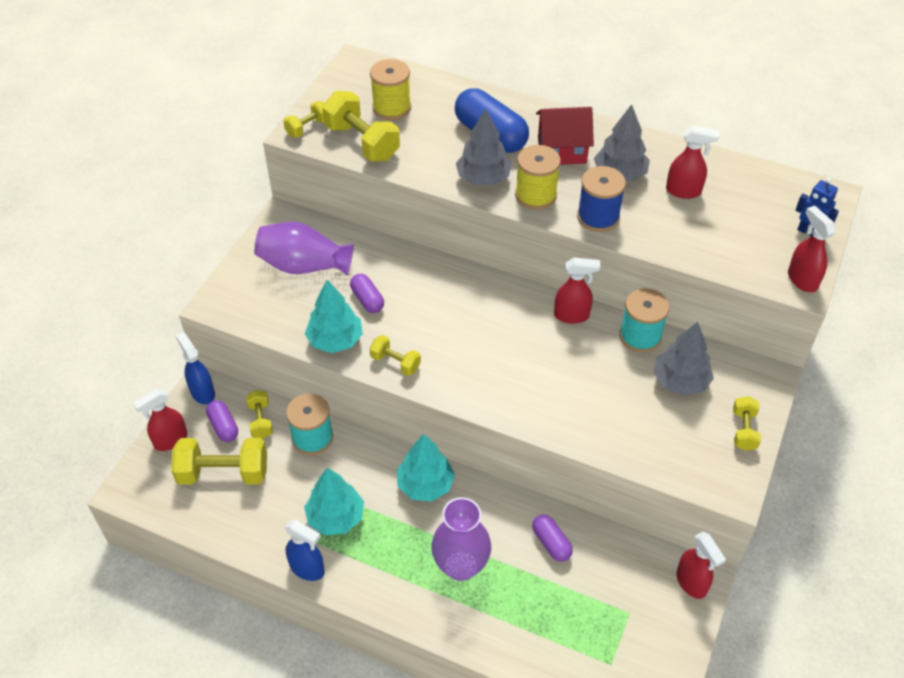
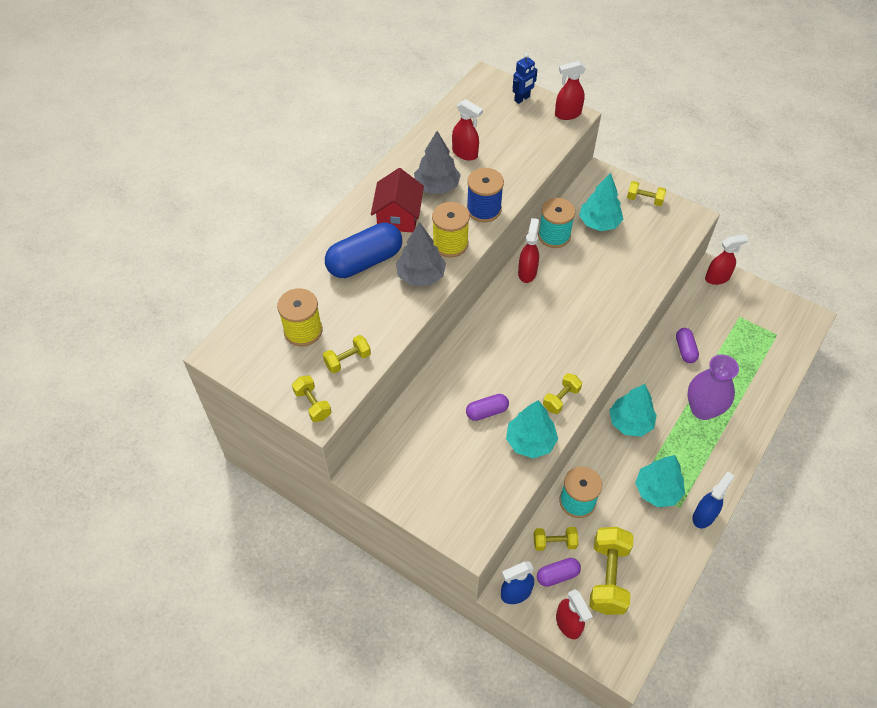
camera: 80 degrees left, 5 degrees up
purple vase [254,222,354,275] -> none
yellow dumbbell [322,91,400,162] -> yellow dumbbell [323,335,371,374], size x0.55
purple capsule [532,515,573,562] -> purple capsule turned 75 degrees counterclockwise [676,328,699,363]
grey tree [653,322,714,396] -> turquoise tree [579,173,623,231]
red spray bottle [666,125,719,199] -> red spray bottle turned 105 degrees clockwise [452,99,483,161]

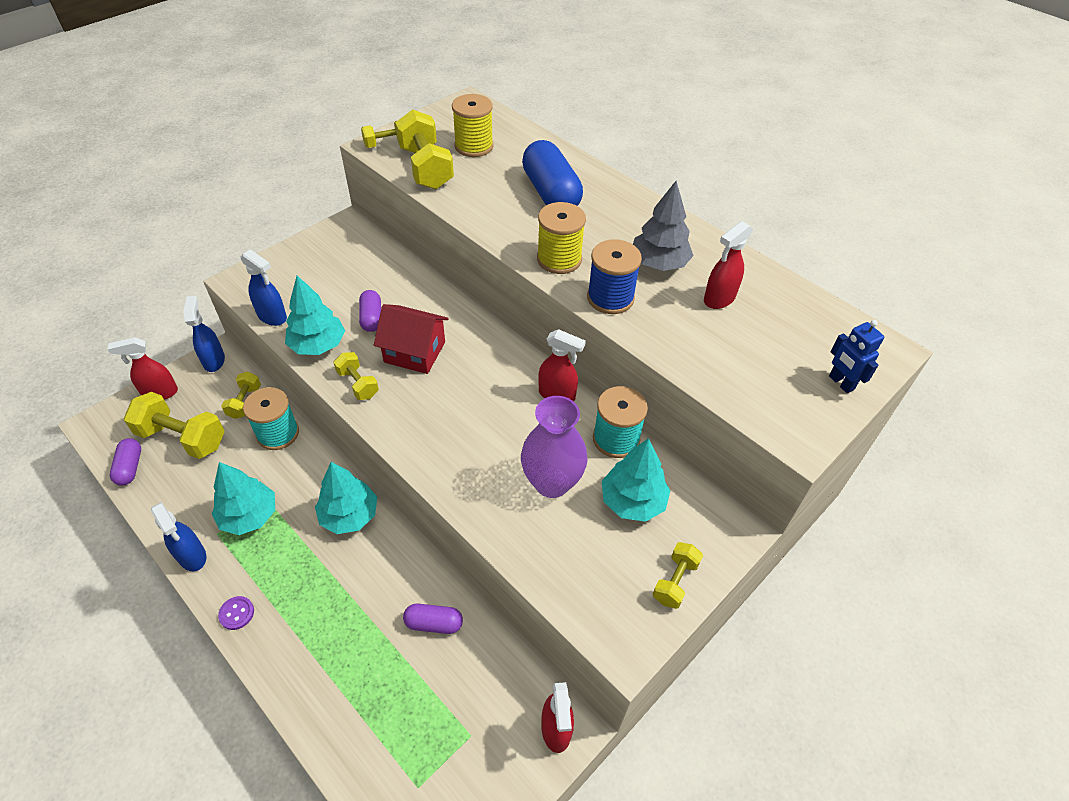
camera: 100 degrees right, 5 degrees down
yellow dumbbell [323,335,371,374] -> yellow dumbbell [395,109,454,189], size x1.82
red house [371,168,424,233] -> red house moved to [374,304,449,374]
grey tree [396,222,446,286] -> none
purple capsule [537,558,581,587] -> purple capsule moved to [110,438,141,486]
red spray bottle [555,61,586,120] -> none
purple vase [687,355,739,420] -> purple vase moved to [521,396,588,498]
none -> purple button [218,596,254,630]
none -> blue spray bottle [240,249,287,326]

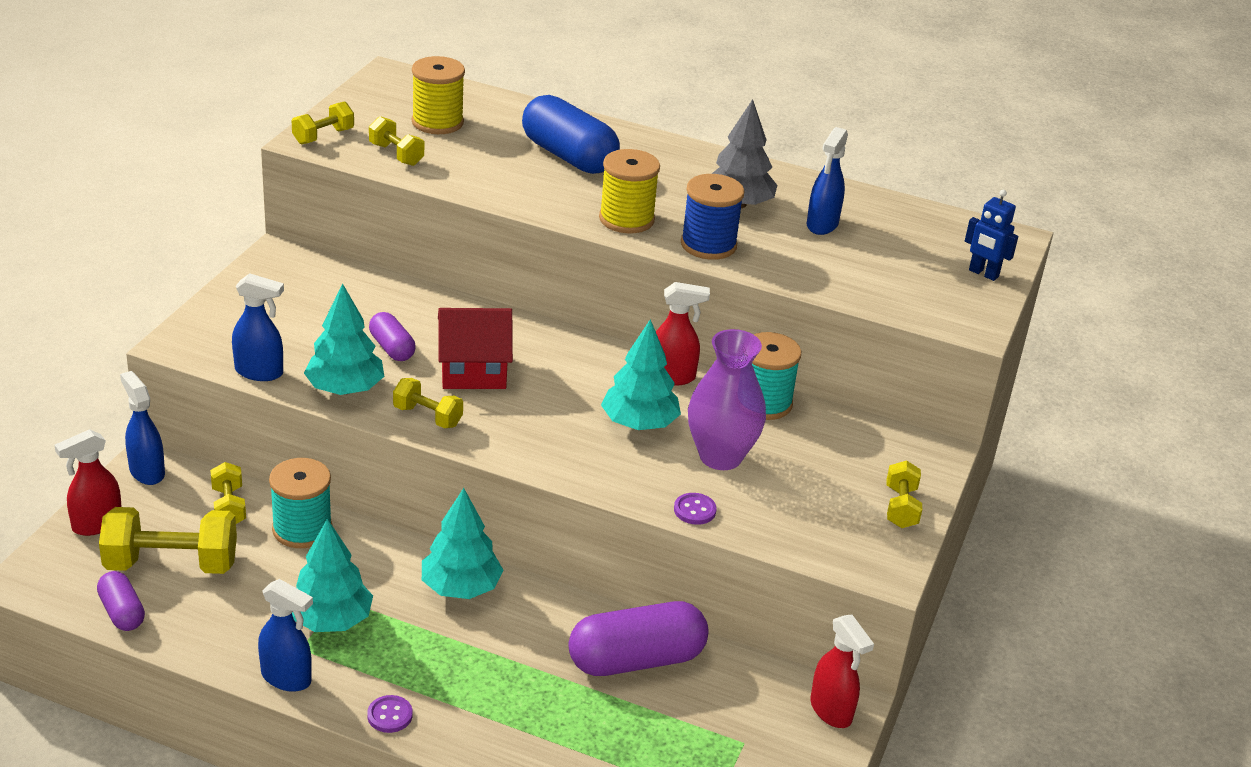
camera: 25 degrees left, 15 degrees down
yellow dumbbell [395,109,454,189] -> yellow dumbbell [369,116,424,166], size x0.55
purple capsule [403,604,463,634] -> purple capsule [569,601,709,676], size x1.89
turquoise tree [602,438,670,522] -> turquoise tree moved to [601,319,681,430]
red spray bottle [704,221,753,309] -> blue spray bottle [807,127,848,235]
none -> purple button [674,493,716,525]

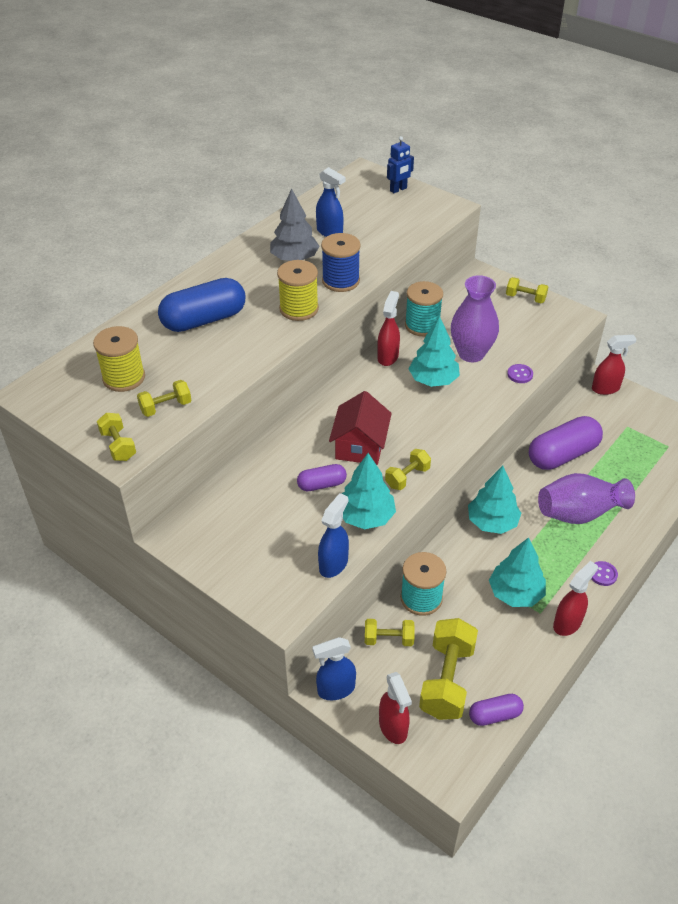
camera: 70 degrees left, 10 degrees up
blue spray bottle [258,579,313,692] -> red spray bottle [553,561,598,636]
purple capsule [569,601,709,676] -> purple capsule turned 60 degrees clockwise [529,416,603,470]
none -> purple vase [538,473,635,524]

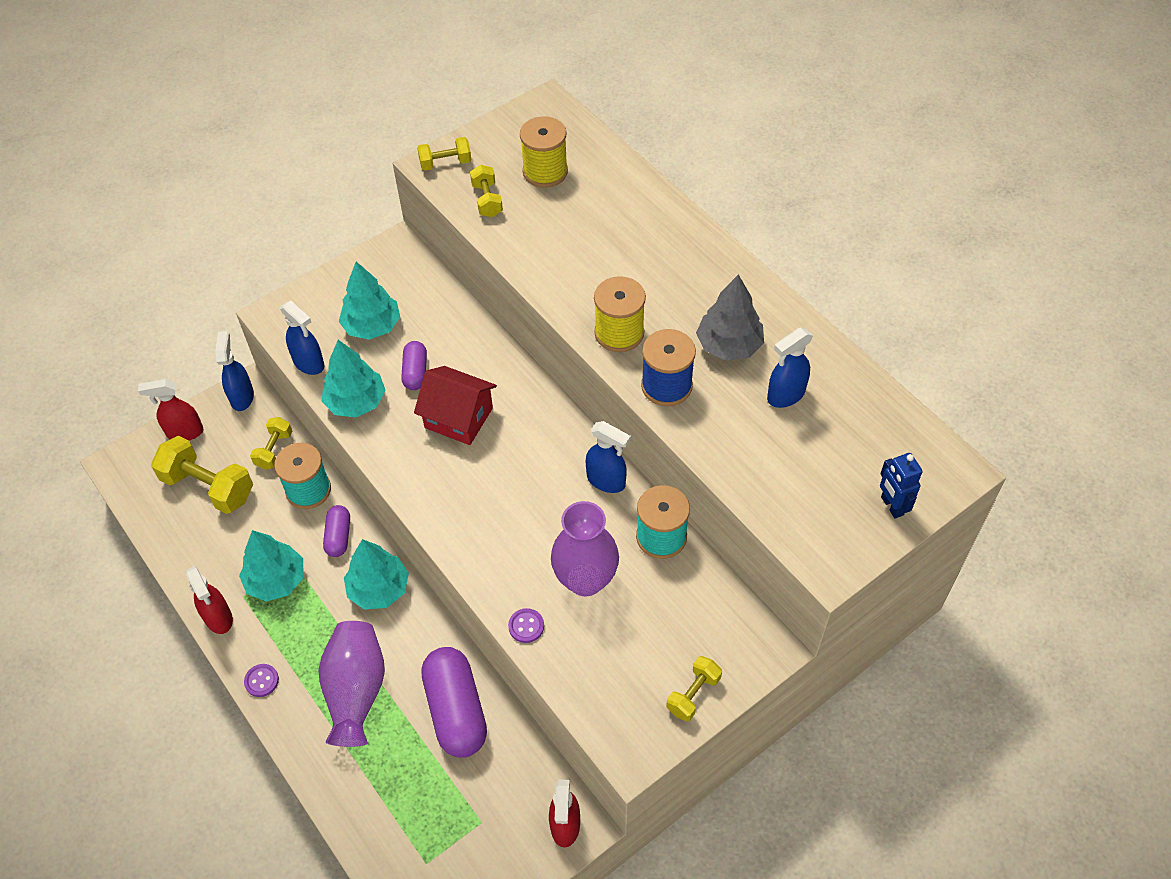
camera: 105 degrees right, 10 degrees up
blue capsule [158,278,246,332] -> none
red spray bottle [377,291,400,366] -> blue spray bottle [586,421,631,493]
yellow dumbbell [385,449,431,490] -> none
turquoise tree [409,316,460,387] -> turquoise tree moved to [339,262,400,340]
purple capsule [469,694,524,726] -> purple capsule moved to [323,505,350,557]

